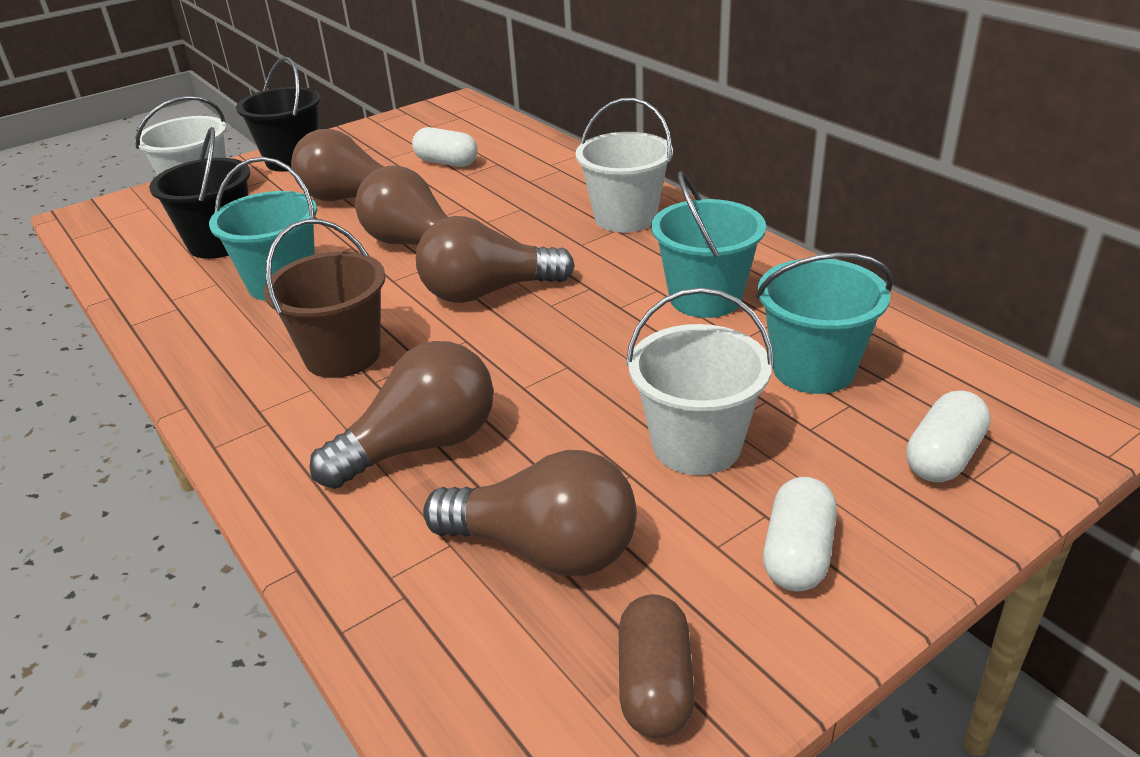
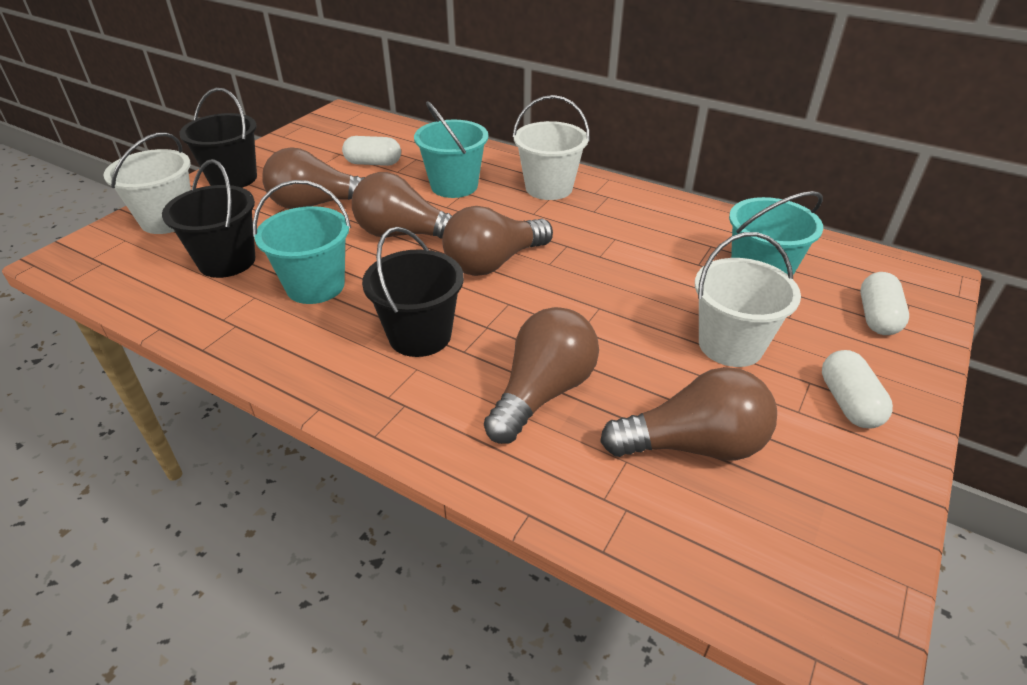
camera: 25 degrees left, 5 degrees up
brown bucket [264,219,385,378] -> black bucket [362,227,464,357]
brown capsule [619,594,695,739] -> none
turquoise bucket [652,171,766,318] -> turquoise bucket moved to [414,101,488,198]

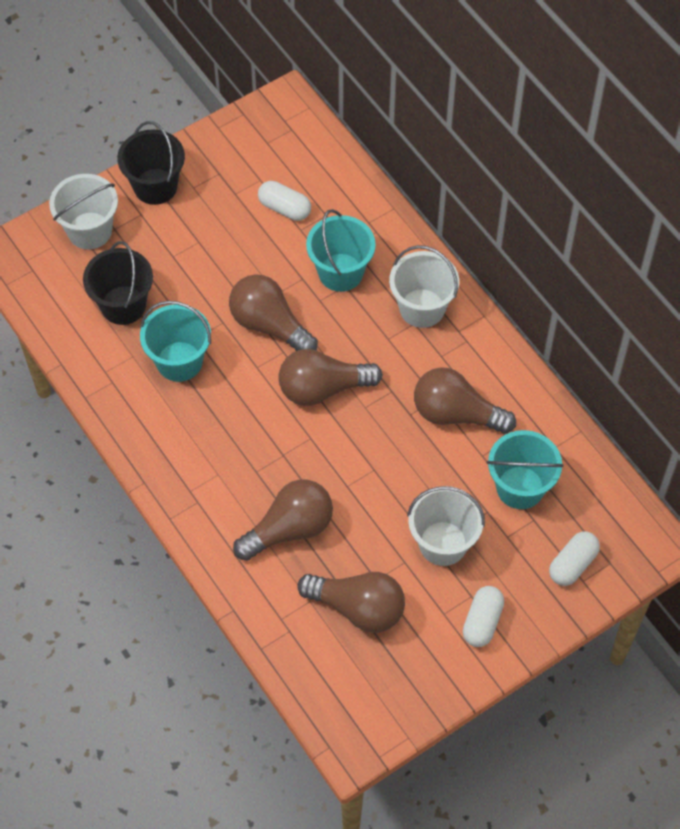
camera: 25 degrees right, 20 degrees up
brown light bulb [262,147,365,209] -> brown light bulb moved to [414,367,516,434]
black bucket [362,227,464,357] -> none

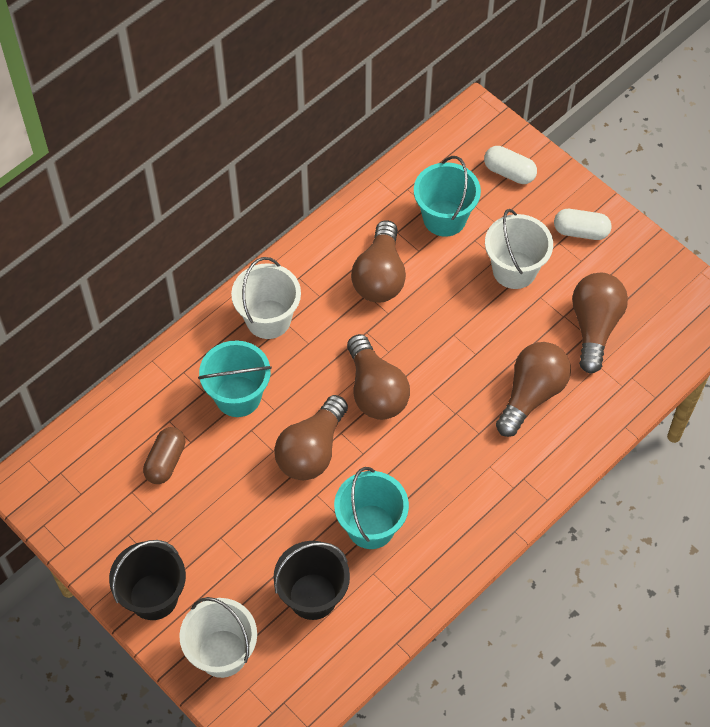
camera: 100 degrees left, 0 degrees up
brown light bulb [233,480,333,561] -> brown light bulb turned 75 degrees clockwise [496,342,571,437]
white capsule [258,181,311,221] -> brown capsule [143,427,185,484]

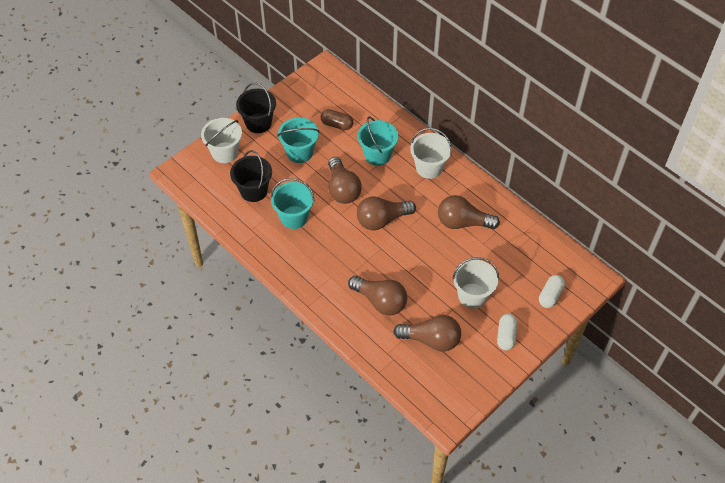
camera: 90 degrees right, 5 degrees down
brown light bulb [274,395,348,480] -> brown light bulb turned 135 degrees counterclockwise [328,157,362,204]
turquoise bucket [414,156,481,237] -> turquoise bucket moved to [277,118,320,163]

